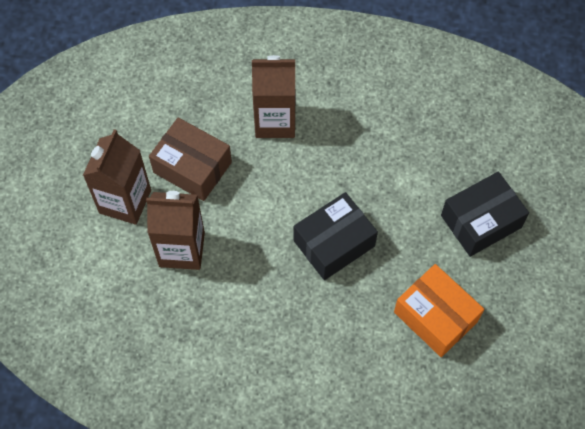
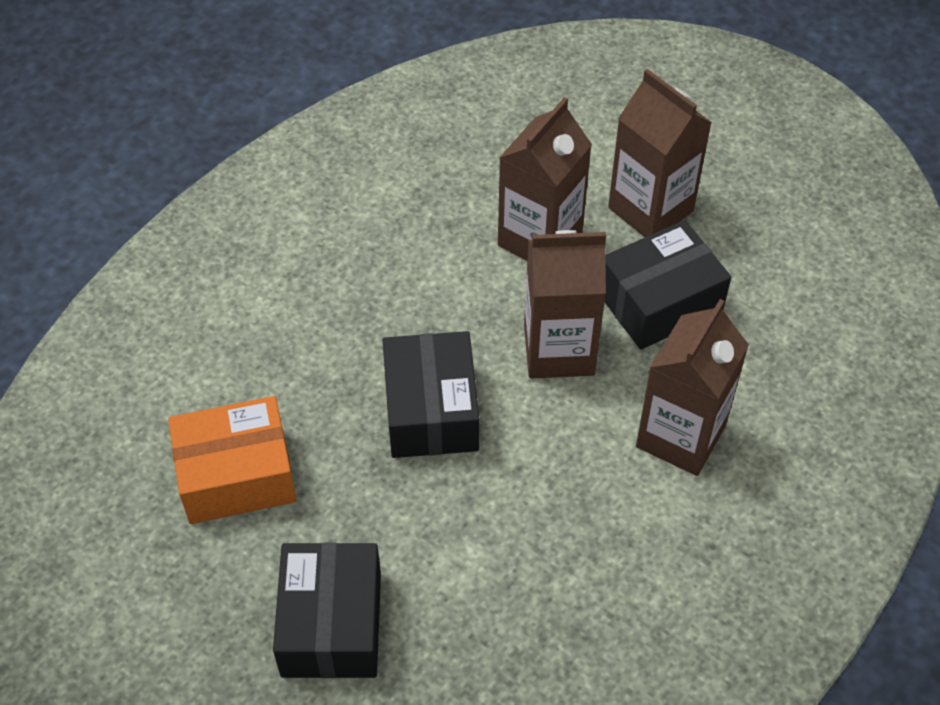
camera: 120 degrees right, 10 degrees down
brown box [149,118,232,201] -> black box [605,220,731,350]
none -> brown carton [524,230,606,379]

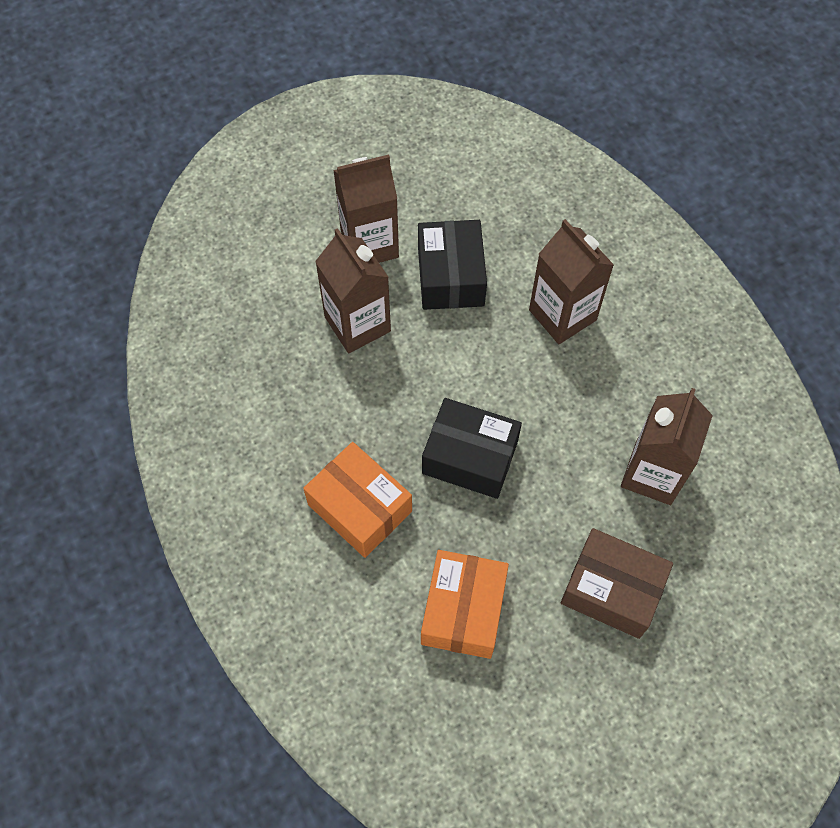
camera: 65 degrees left, 10 degrees up
black box [273,543,381,678] -> brown box [561,528,673,639]
brown carton [524,230,606,379] -> brown carton moved to [621,388,713,505]
none -> orange box [303,442,412,558]

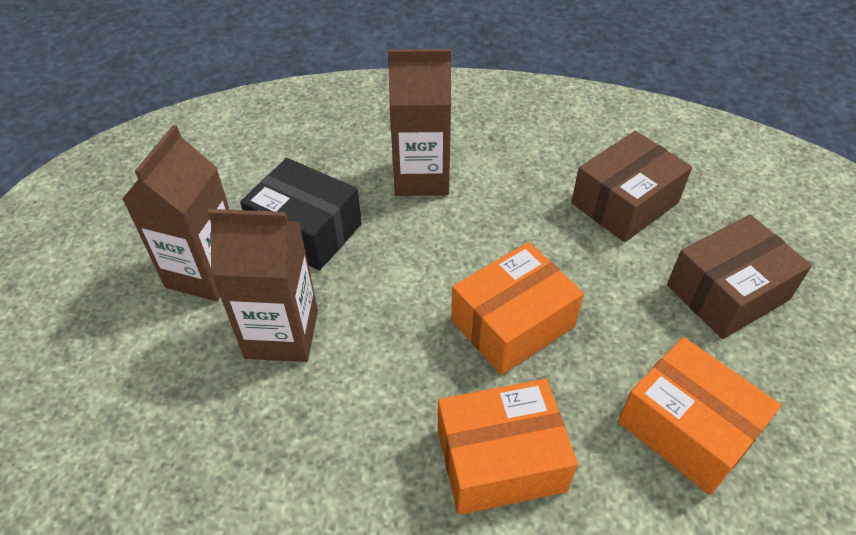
camera: 55 degrees left, 15 degrees down
black box [422,398,522,499] -> orange box [451,242,584,375]
brown carton [621,388,713,505] -> brown box [571,131,692,242]

